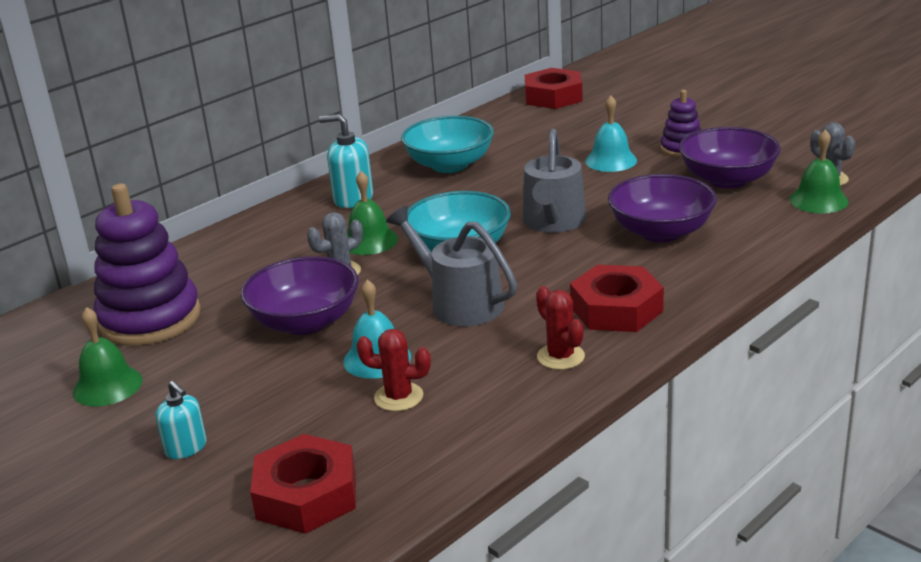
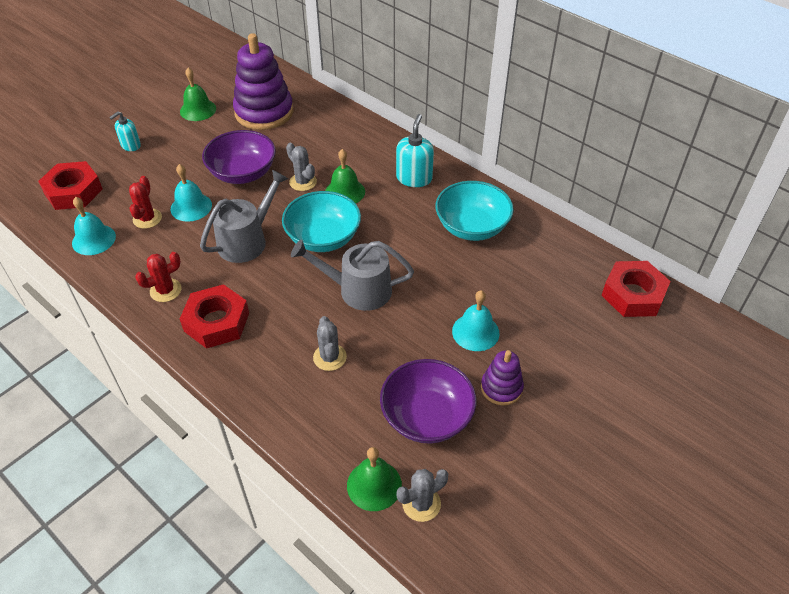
camera: 85 degrees right, 20 degrees up
purple bowl [608,174,717,242] -> grey cactus [313,316,347,371]
none -> turquoise bell [72,197,116,255]

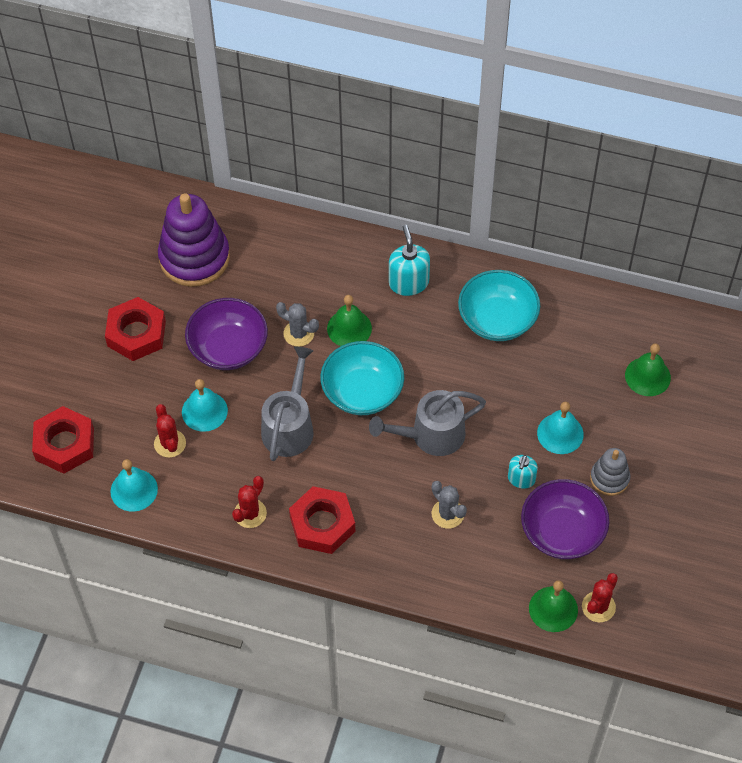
camera: 25 degrees left, 10 degrees up
turquoise soap dispenser [109,111,141,151] -> turquoise soap dispenser moved to [508,455,538,489]
green bell [180,68,216,121] -> green bell moved to [625,344,671,396]
grey cactus [397,469,448,522] -> red cactus [582,573,618,622]
purple stacking toy [481,350,524,406] -> grey stacking toy [590,448,631,496]
red nut [601,261,671,317] -> red nut moved to [105,297,166,361]

